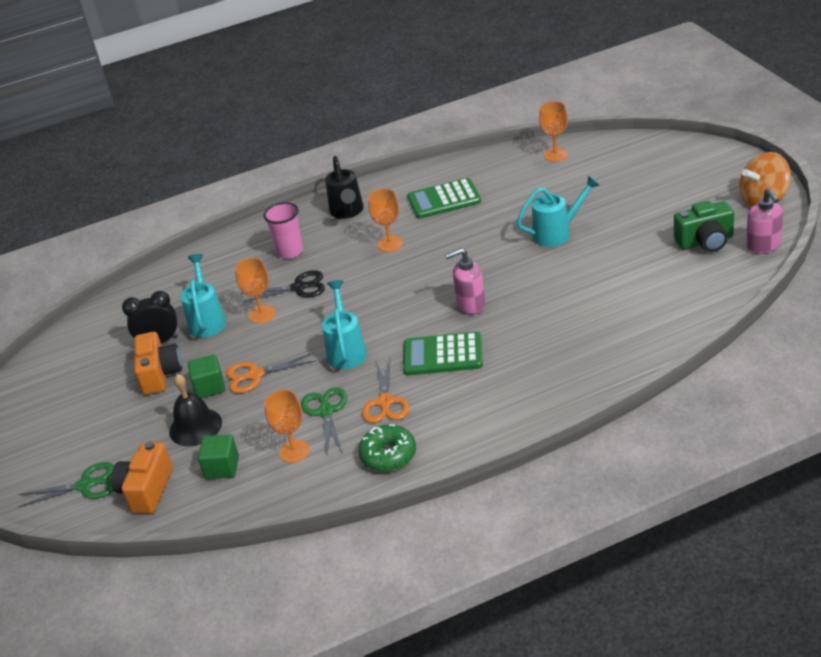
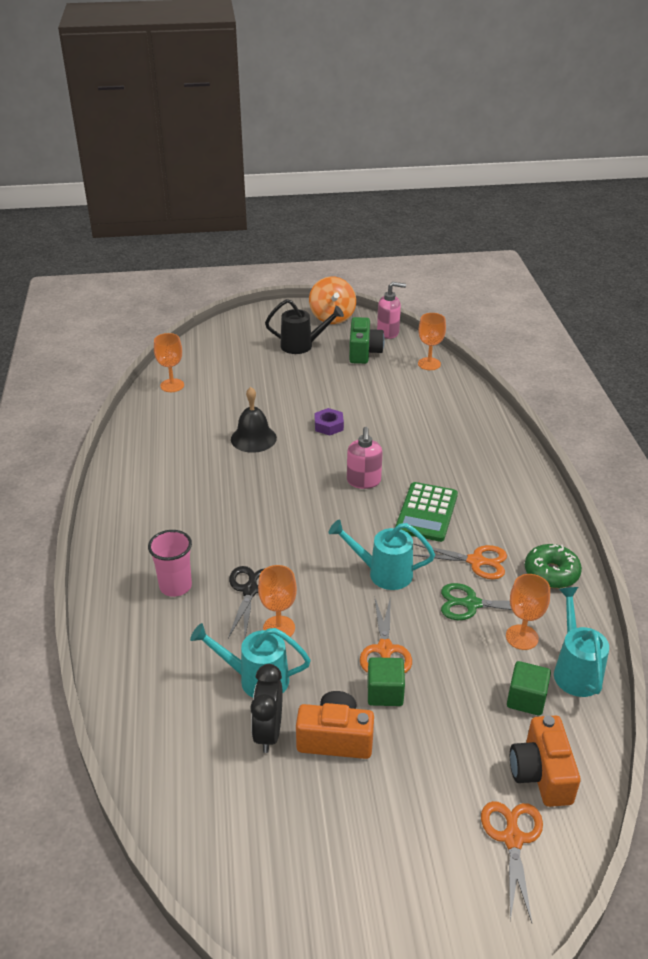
camera: 80 degrees left, 0 degrees up
green scissors [18,462,114,507] -> orange scissors [481,801,543,923]
orange camera [111,441,173,514] -> orange camera turned 60 degrees clockwise [510,715,581,807]
black bell [169,374,222,446] -> black bell moved to [231,387,277,453]
black watering can [325,156,364,219] -> black watering can moved to [265,299,344,354]
orange goblet [368,189,403,252] -> orange goblet moved to [418,313,446,370]
green calculator [407,178,481,219] -> none
turquoise watering can [516,176,600,247] -> turquoise watering can moved to [554,587,609,697]
none -> purple nut [315,408,344,436]

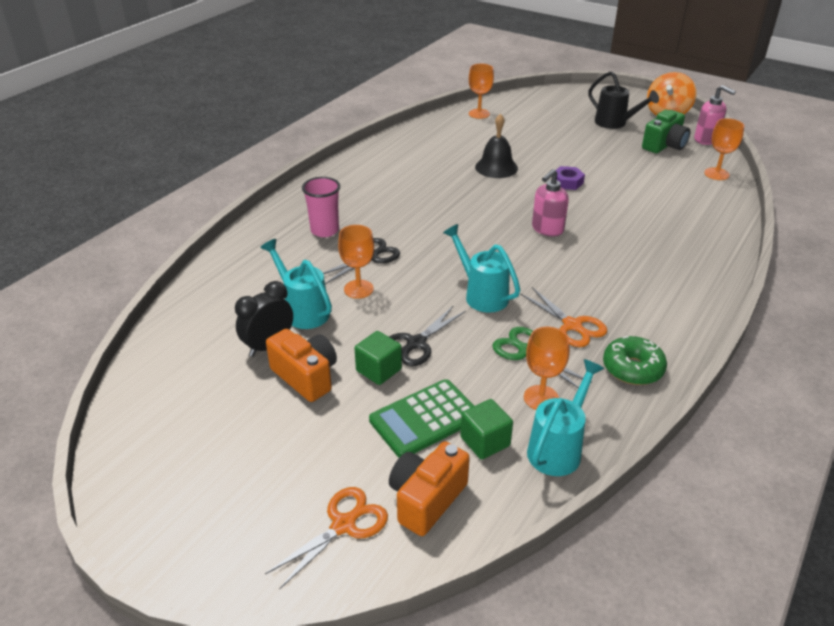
camera: 40 degrees right, 0 degrees up
orange scissors [360,596,412,673] -> black scissors [389,305,466,366]
green calculator [395,482,458,542] -> green calculator moved to [369,379,474,457]

